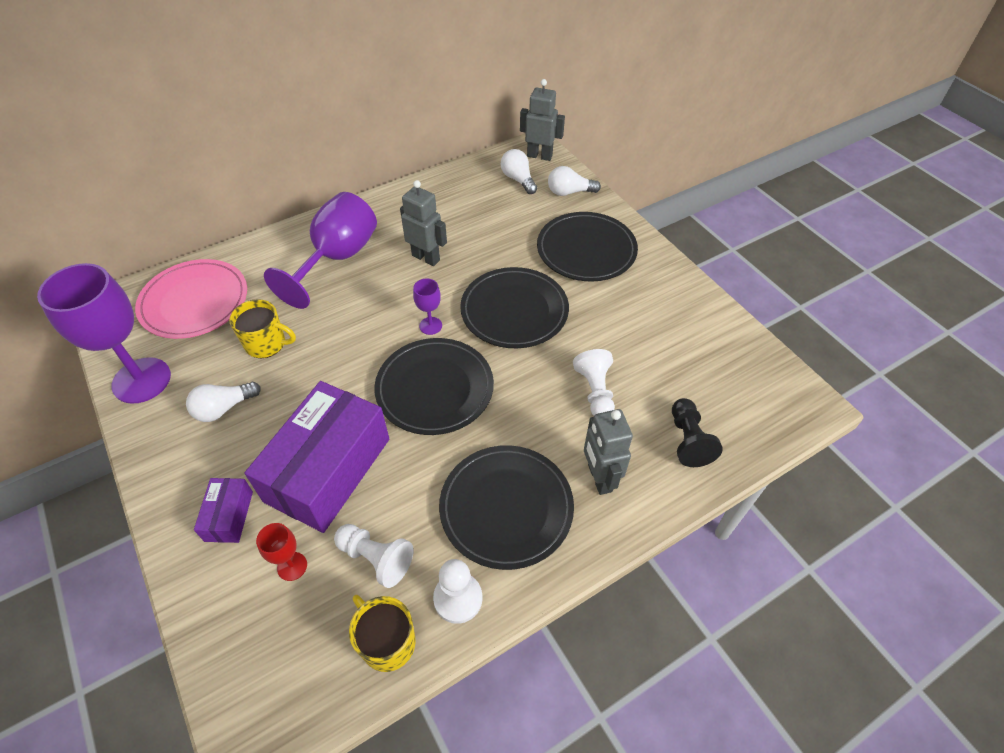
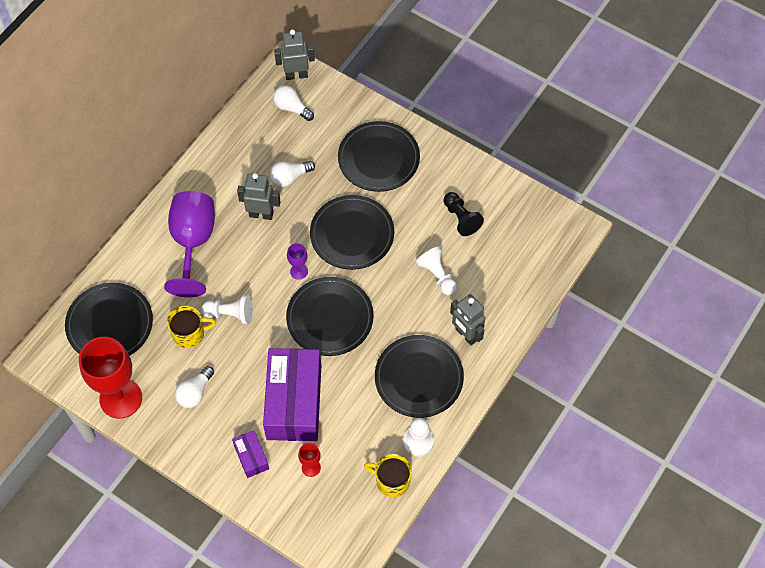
camera: 25 degrees left, 10 degrees up
purple goblet [37,263,171,404] -> red goblet [79,337,142,419]
pink plate [135,259,247,339] -> black plate [65,283,153,356]
white pawn [334,524,414,588] -> white pawn moved to [201,295,252,324]
white light bulb [548,166,601,196] -> white light bulb moved to [270,161,315,187]
black pawn [672,398,723,467] -> black pawn moved to [443,192,484,236]

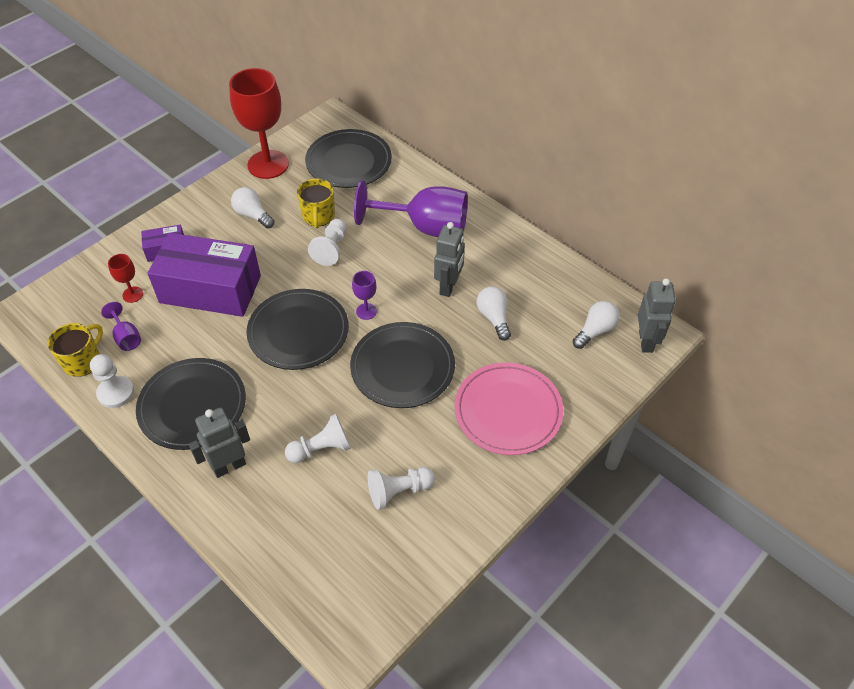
camera: 100 degrees right, 10 degrees down
black plate [338,121,420,192] -> pink plate [454,363,563,455]
black pawn [443,192,484,236] -> white pawn [368,467,435,510]
none -> purple goblet [101,302,141,351]

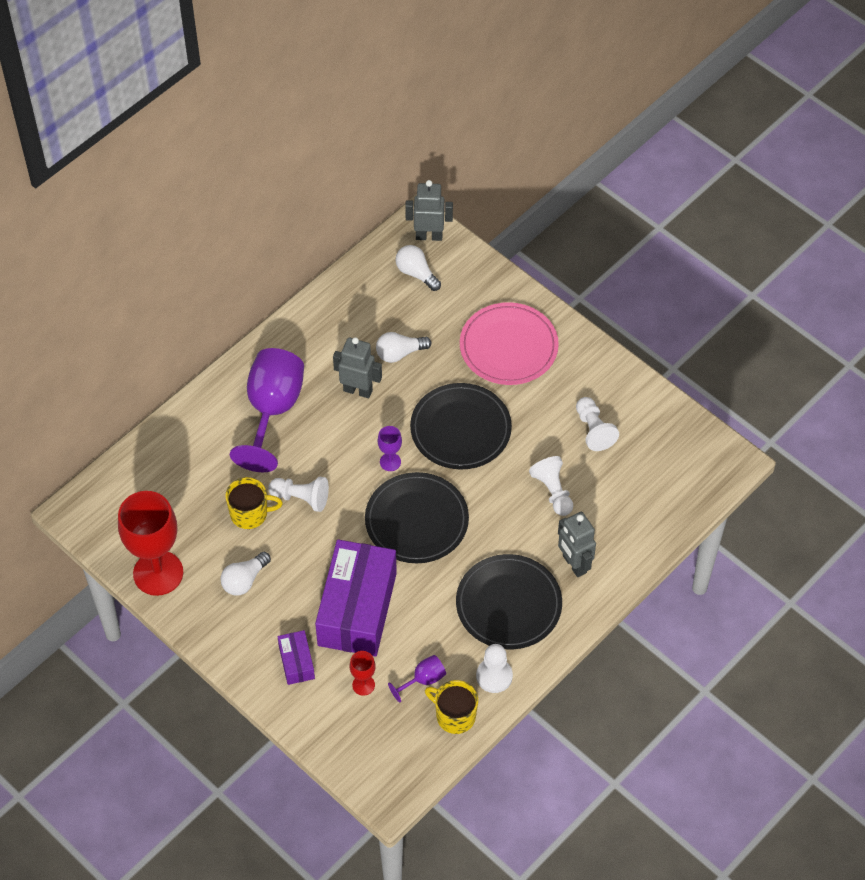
camera: 90 degrees left, 5 degrees up
black plate [305,129,392,188] -> none

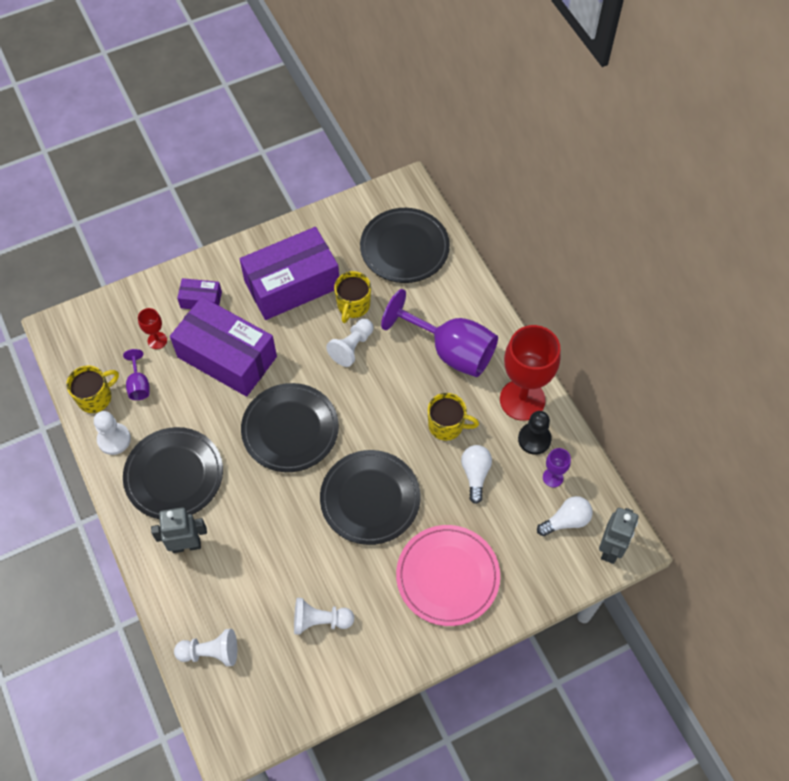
camera: 110 degrees right, 5 degrees up
red goblet [118,491,183,596] -> red goblet moved to [500,325,561,421]
white light bulb [220,552,271,595] -> purple box [240,227,339,320]
grey robot [333,337,382,398] -> yellow mug [428,393,479,441]
purple goblet [378,426,402,471] -> purple goblet moved to [543,448,571,487]
white pawn [529,456,573,516] -> white pawn moved to [174,629,237,666]
none -> black plate [360,208,450,283]
none -> black pawn [518,411,552,455]

